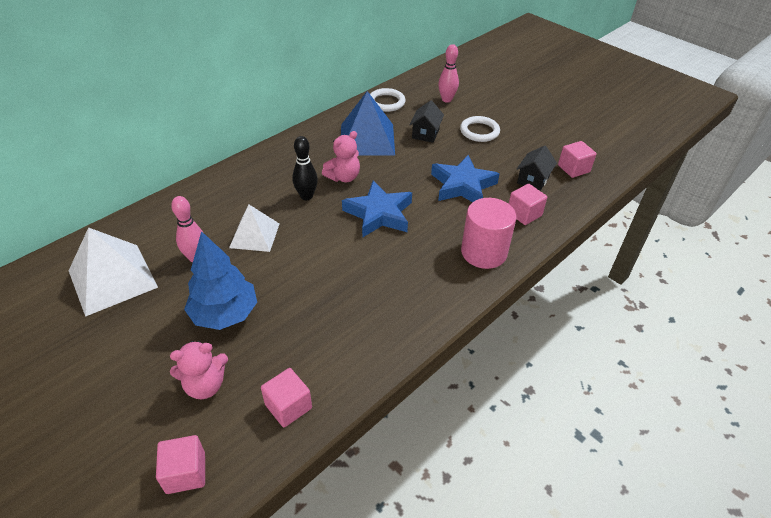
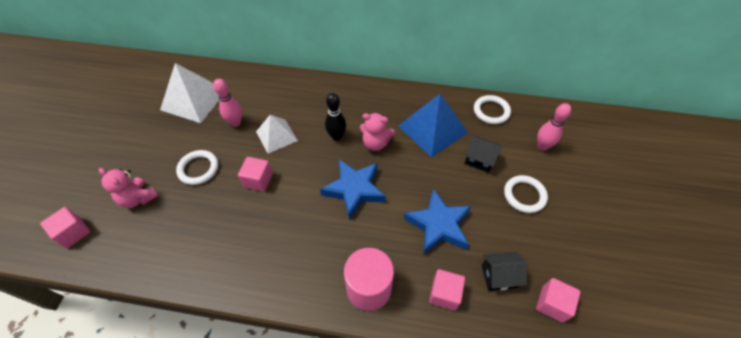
camera: 55 degrees right, 10 degrees up
blue tree [184,231,257,330] -> white ring [176,150,218,185]
pink cube [261,368,312,427] -> pink cube moved to [238,157,273,191]
black house [409,100,444,143] -> black house turned 45 degrees clockwise [464,136,502,173]

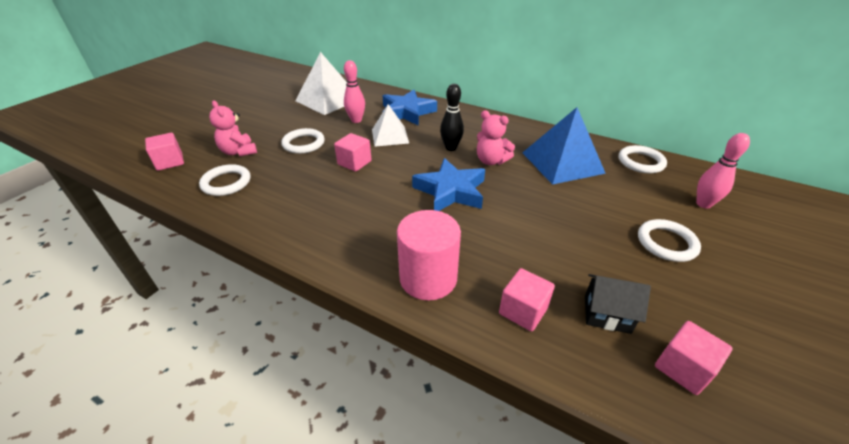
camera: 20 degrees right, 15 degrees down
blue star [404,189,471,254] -> blue star moved to [383,90,437,126]
black house [464,136,502,173] -> none
none -> white ring [199,164,250,196]

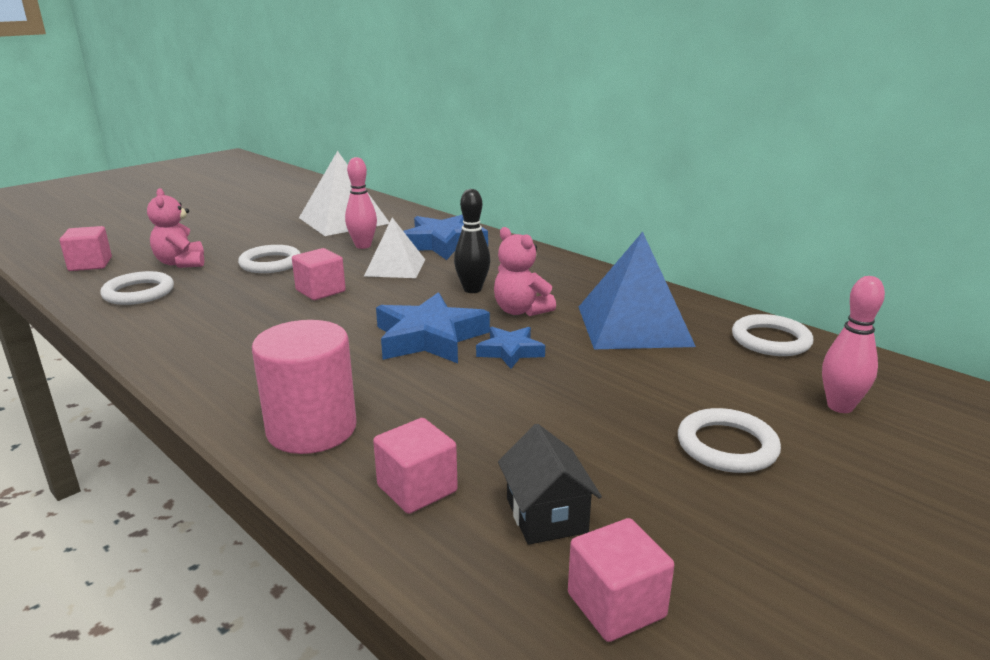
camera: 15 degrees right, 15 degrees down
black house [585,274,651,334] -> black house turned 45 degrees clockwise [498,424,602,545]
none -> blue star [476,327,545,369]

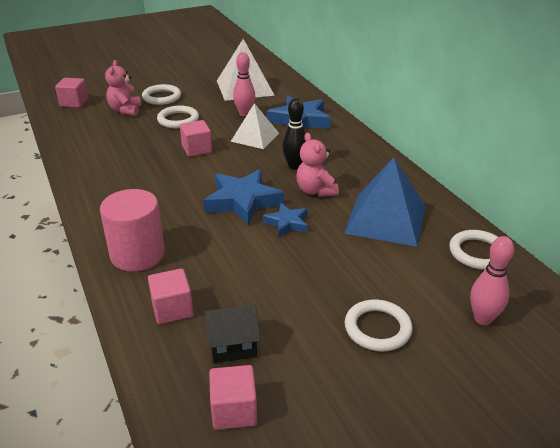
camera: 20 degrees right, 10 degrees up
white ring [100,271,174,305] -> white ring moved to [142,84,181,105]
black house [498,424,602,545] -> black house turned 75 degrees clockwise [204,305,260,363]

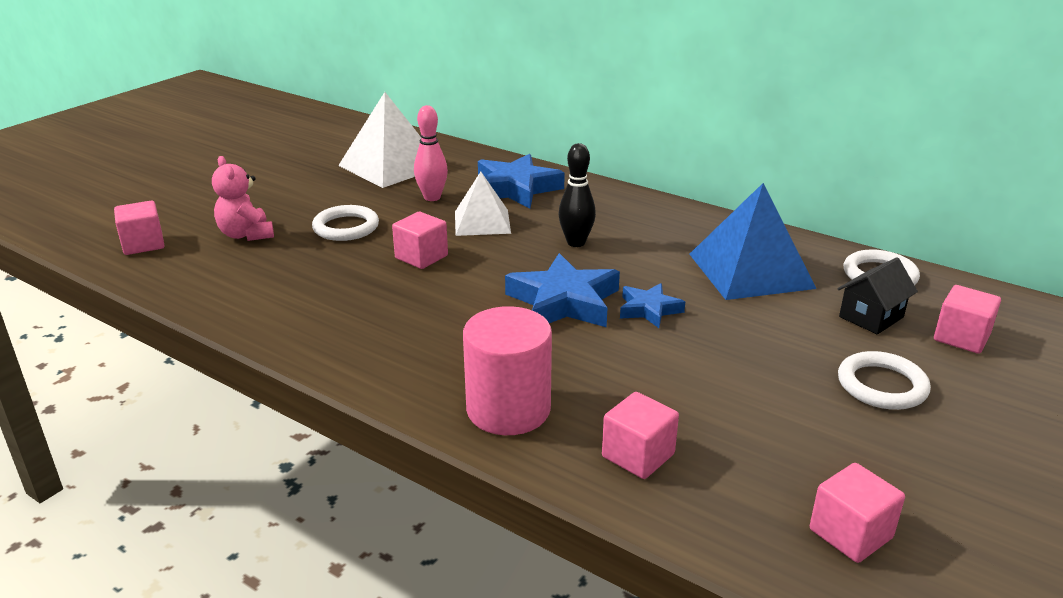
camera: 30 degrees left, 5 degrees down
white ring [142,84,181,105] -> none
black house [204,305,260,363] -> black house moved to [838,257,918,334]
pink teddy bear [296,133,339,197] -> none
pink bowling pin [470,236,514,325] -> pink cube [934,285,1001,354]

